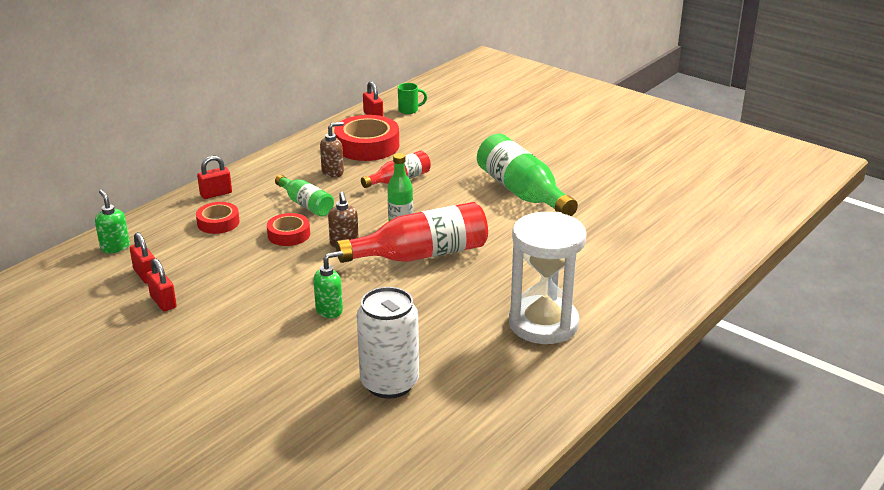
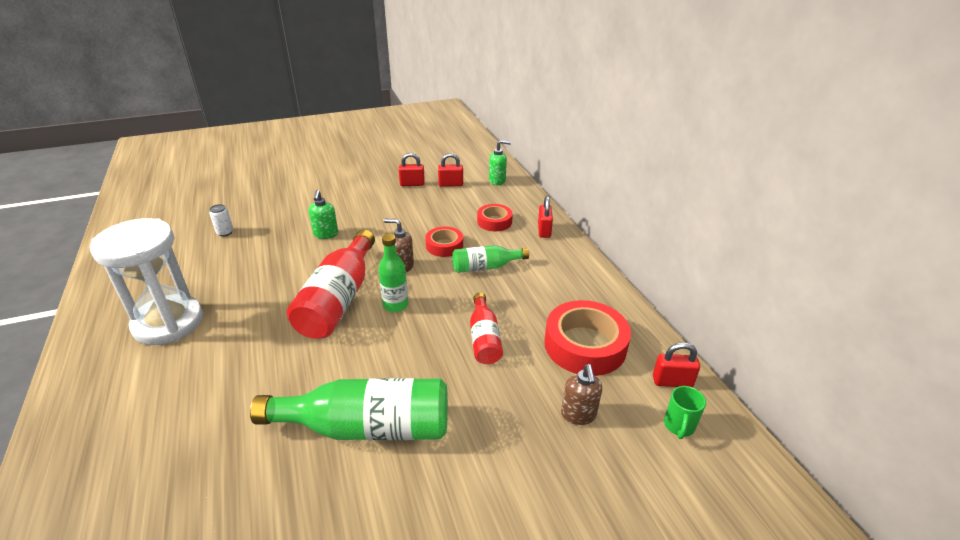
camera: 120 degrees right, 5 degrees up
brown soap dispenser [320,122,344,178] -> brown soap dispenser moved to [561,364,602,425]
white can [357,287,419,399] -> white can [209,204,233,236], size x0.41

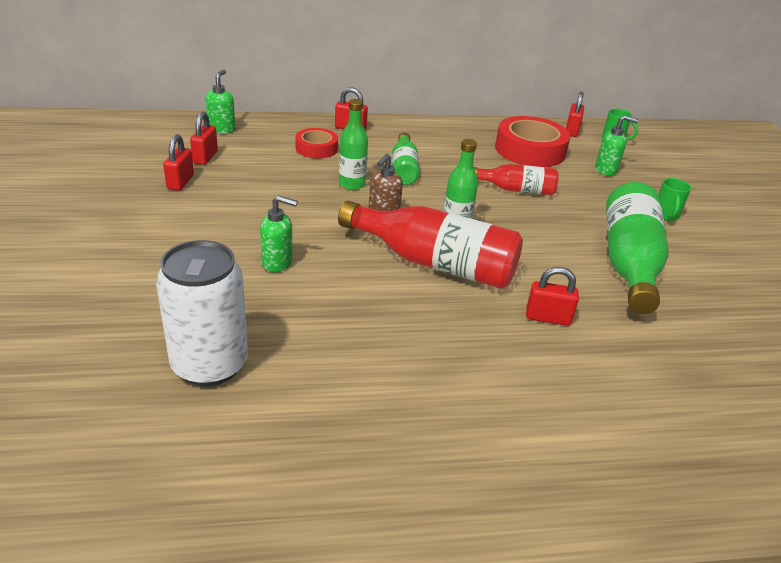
camera: 80 degrees left, 0 degrees up
white hourglass [90,218,203,345] -> none
white can [209,204,233,236] -> white can [156,240,248,386], size x2.44
red tape [425,227,463,257] -> green bottle [339,99,368,190]
brown soap dispenser [561,364,602,425] -> green soap dispenser [595,115,639,176]
none -> red padlock [526,267,579,326]
none -> green mug [658,178,691,221]

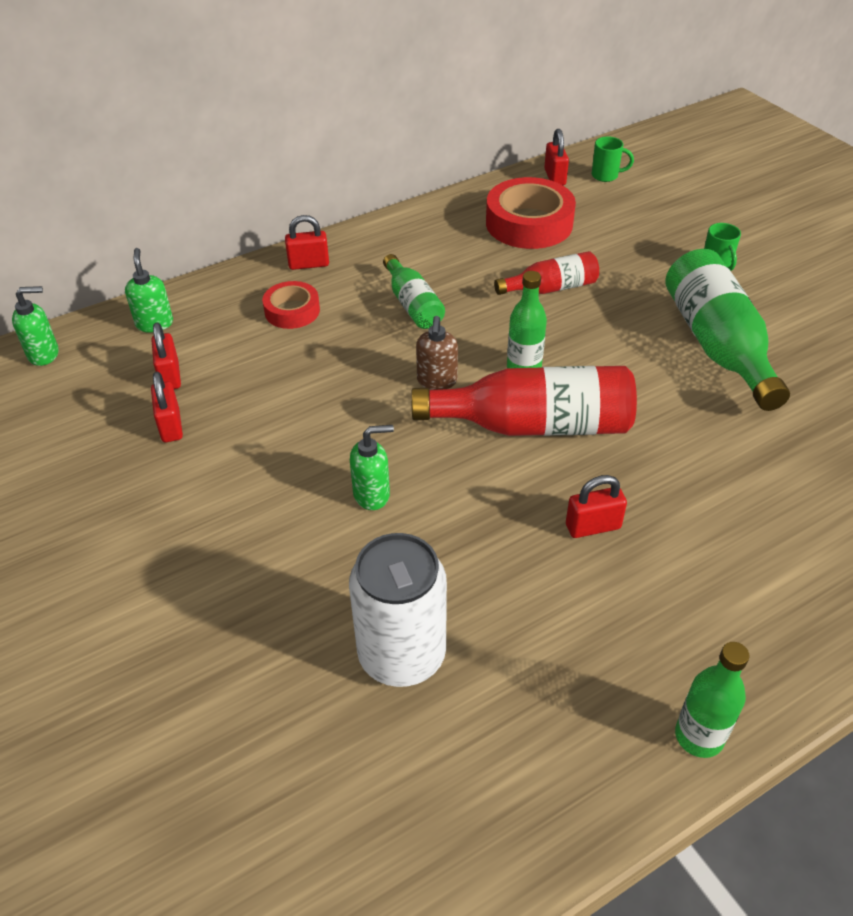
camera: 20 degrees left, 10 degrees up
green bottle [339,99,368,190] -> green bottle moved to [675,642,749,758]
red padlock [526,267,579,326] -> red padlock moved to [566,475,627,538]
green soap dispenser [595,115,639,176] -> green soap dispenser moved to [12,286,59,366]

